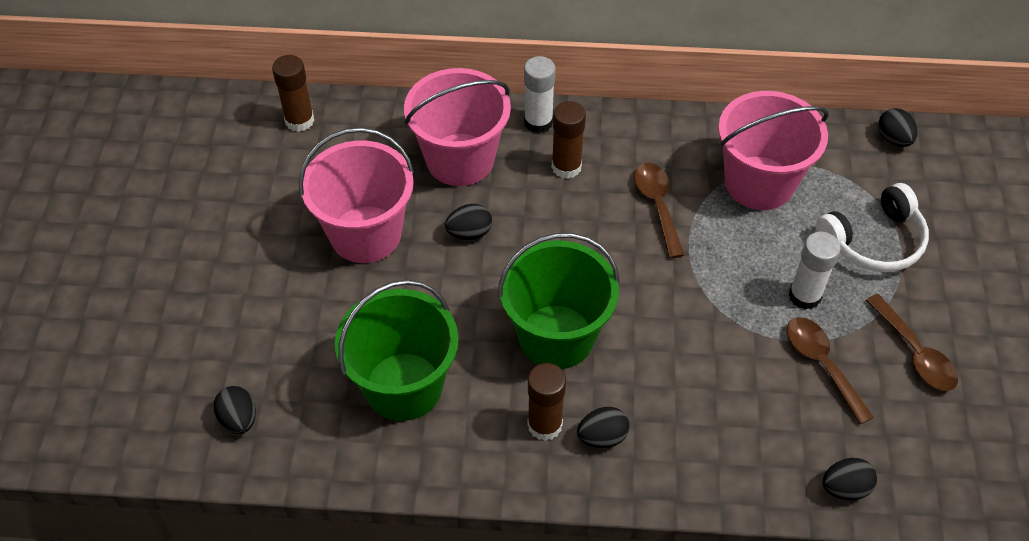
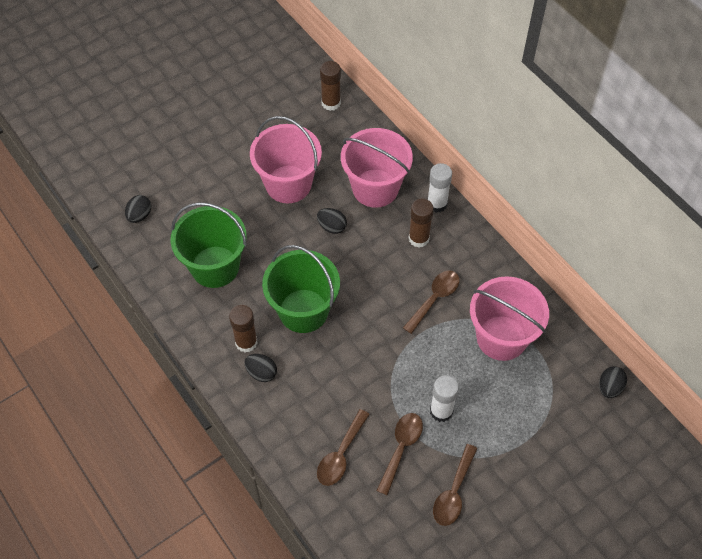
camera: 50 degrees right, 5 degrees up
white headphones [816,183,929,272] -> none
black egg [823,458,877,500] -> none
none -> brown spoon [317,409,370,486]

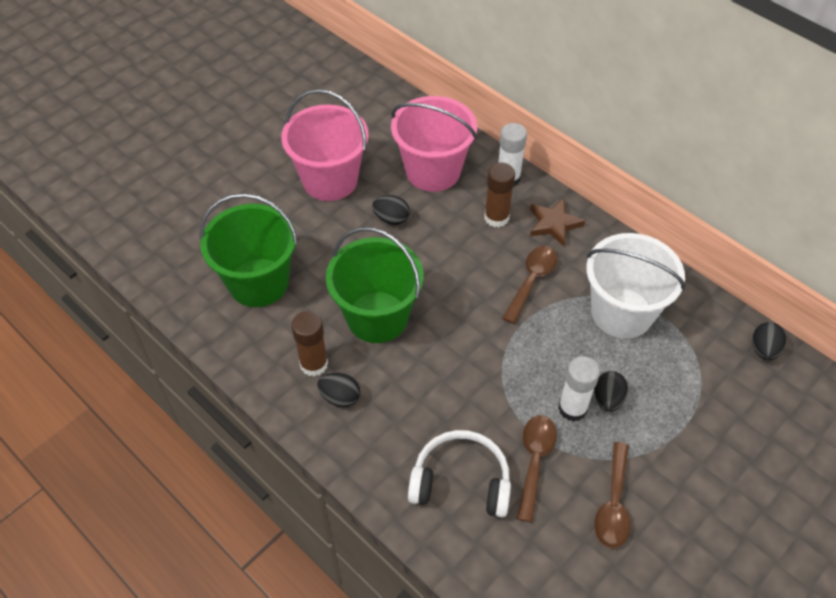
camera: 10 degrees left, 5 degrees down
black egg [125,195,151,223] -> black egg moved to [594,371,628,412]
brown spoon [317,409,370,486] -> white headphones [408,430,511,517]
brown glue stick [320,61,341,111] -> none
pink bucket [470,276,549,361] -> white bucket [586,233,685,339]
none -> brown star [530,198,585,247]

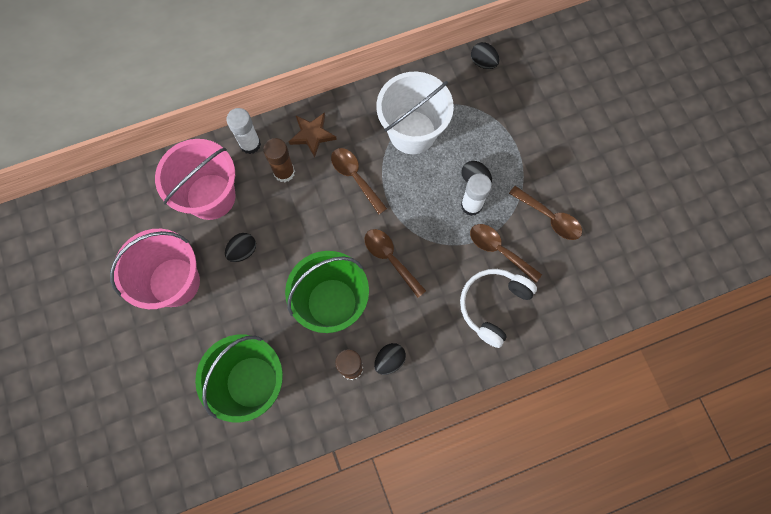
camera: 65 degrees left, 20 degrees up
none -> brown spoon [364,229,426,298]

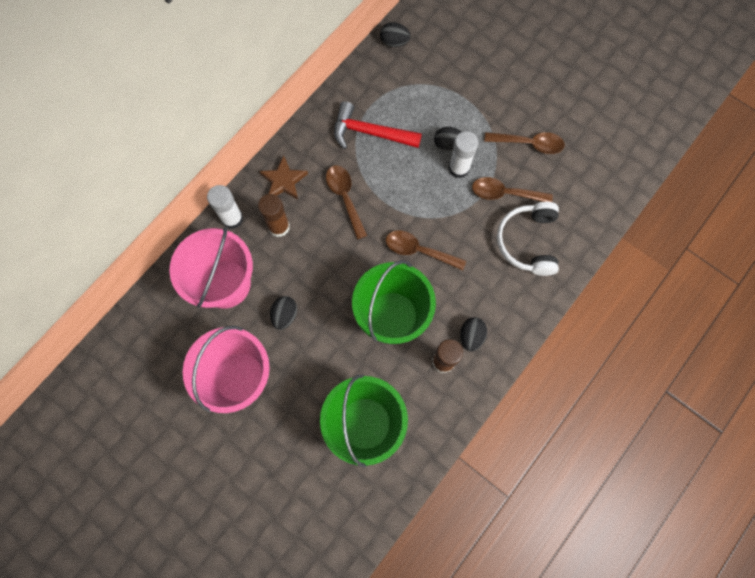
camera: 30 degrees left, 0 degrees up
brown spoon [331,148,388,215] -> brown spoon turned 45 degrees clockwise [326,165,367,240]
white bucket [376,72,454,154] -> red hammer [334,101,422,149]

